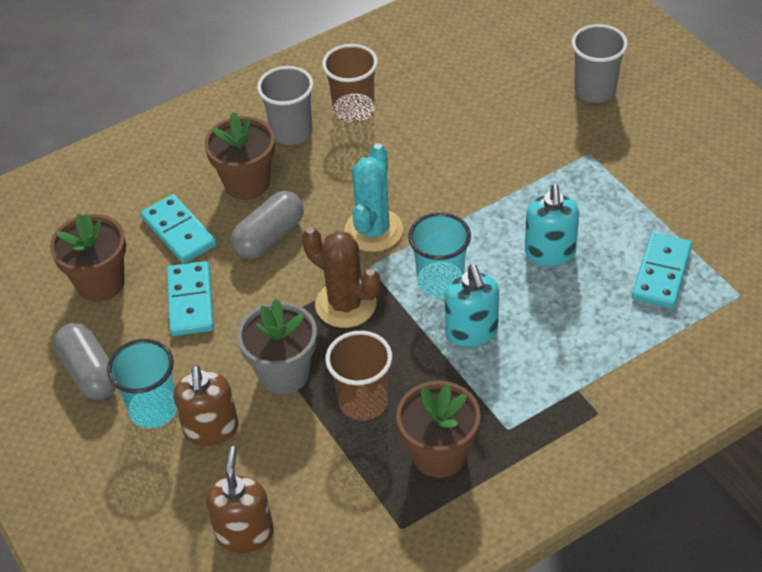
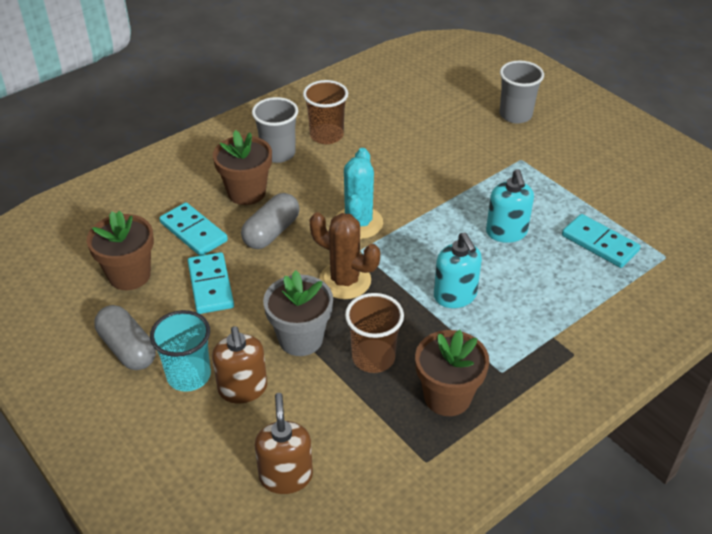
camera: 10 degrees left, 5 degrees down
turquoise cup [408,212,471,298] -> none
turquoise domino [632,233,692,308] -> turquoise domino turned 60 degrees counterclockwise [562,214,640,268]

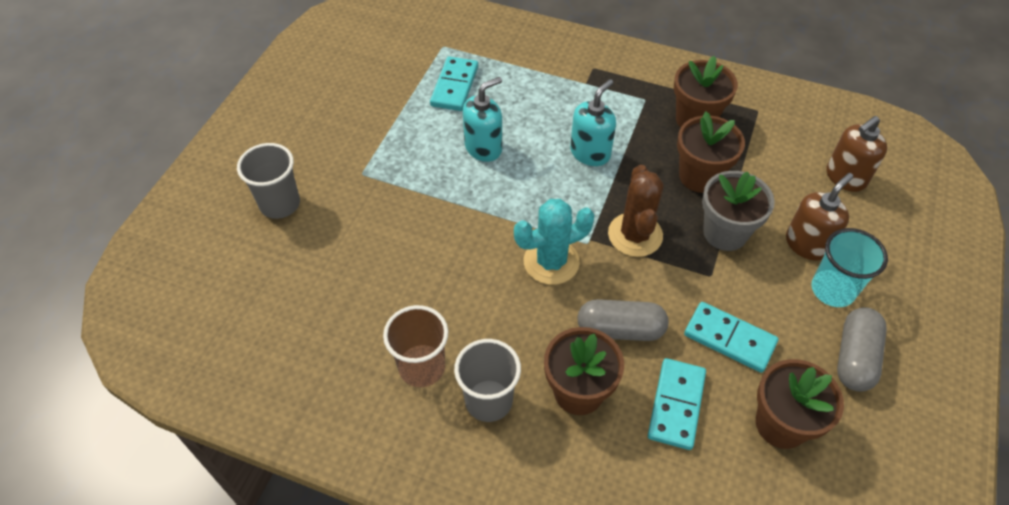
camera: 120 degrees left, 10 degrees up
turquoise domino [188,252,234,314] -> turquoise domino turned 75 degrees clockwise [684,302,778,373]
brown cup [345,293,404,373] -> brown flower pot [677,112,745,193]

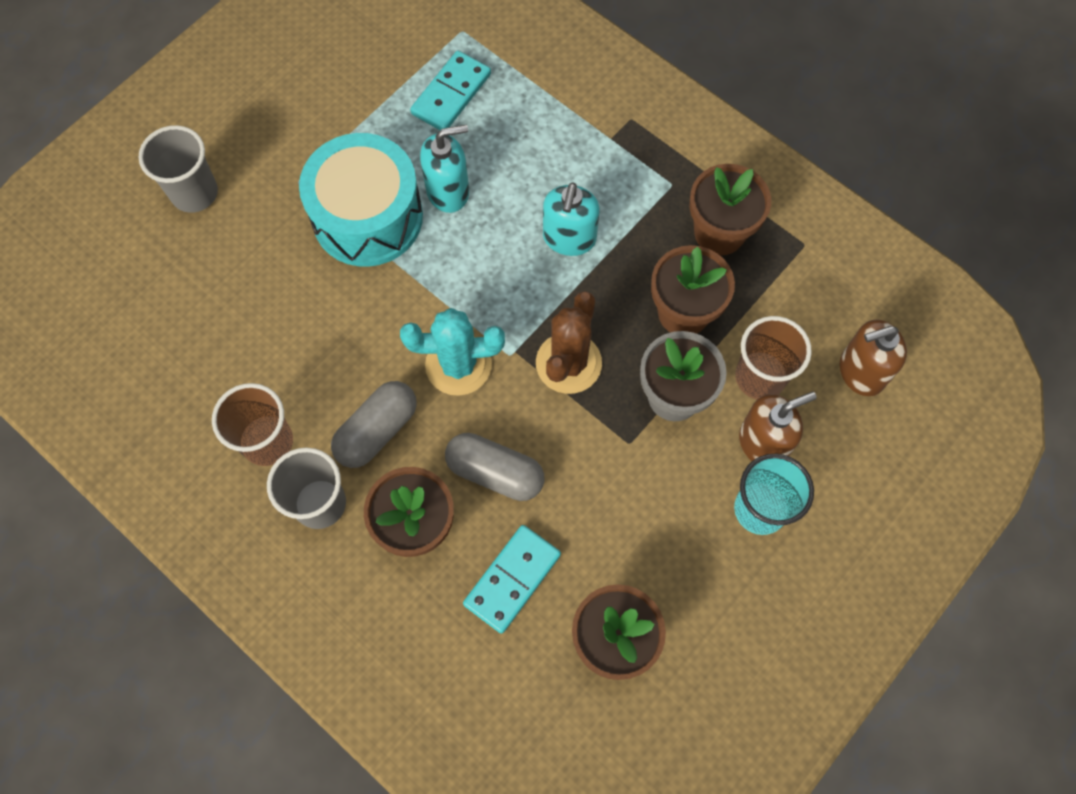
camera: 20 degrees right, 15 degrees up
turquoise soap dispenser [570,79,616,166] -> turquoise soap dispenser turned 135 degrees clockwise [543,182,600,256]
turquoise domino [684,302,778,373] -> none
grey capsule [837,307,887,392] -> grey capsule moved to [331,381,417,468]
none -> turquoise drum [299,133,423,267]
none -> brown cup [735,316,812,399]

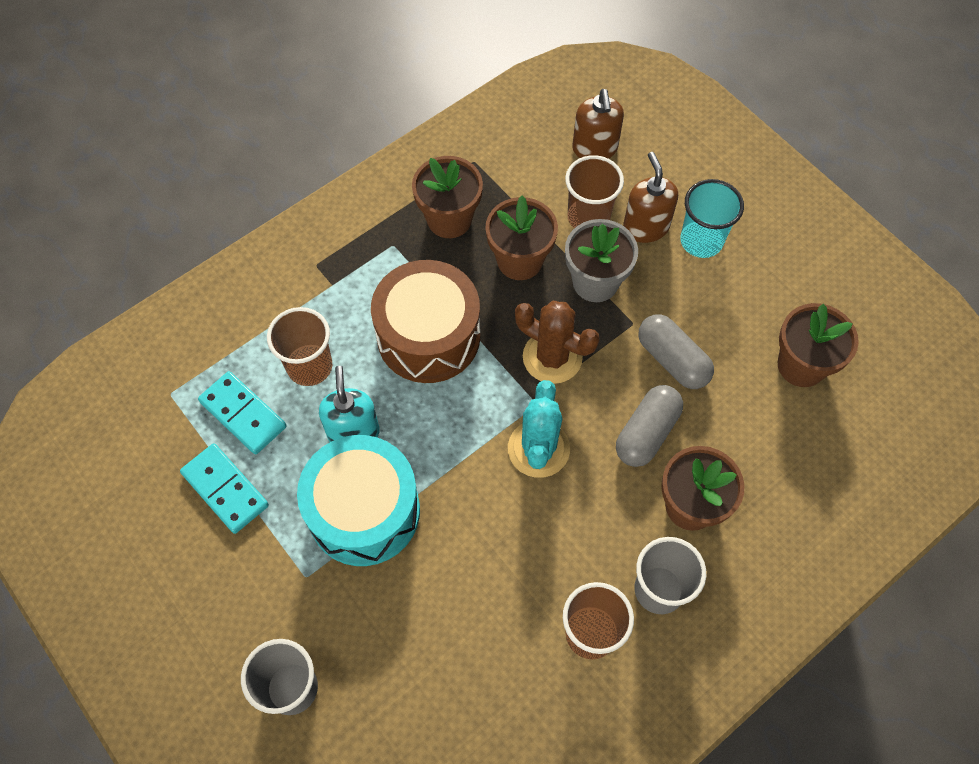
camera: 80 degrees left, 5 degrees down
grey capsule [331,381,417,468] -> grey capsule moved to [638,314,714,389]
turquoise domino [463,525,561,634] -> turquoise domino moved to [180,443,269,534]
turquoise soap dispenser [543,182,600,256] -> brown drum [371,260,480,383]
none -> brown cup [267,307,332,386]

